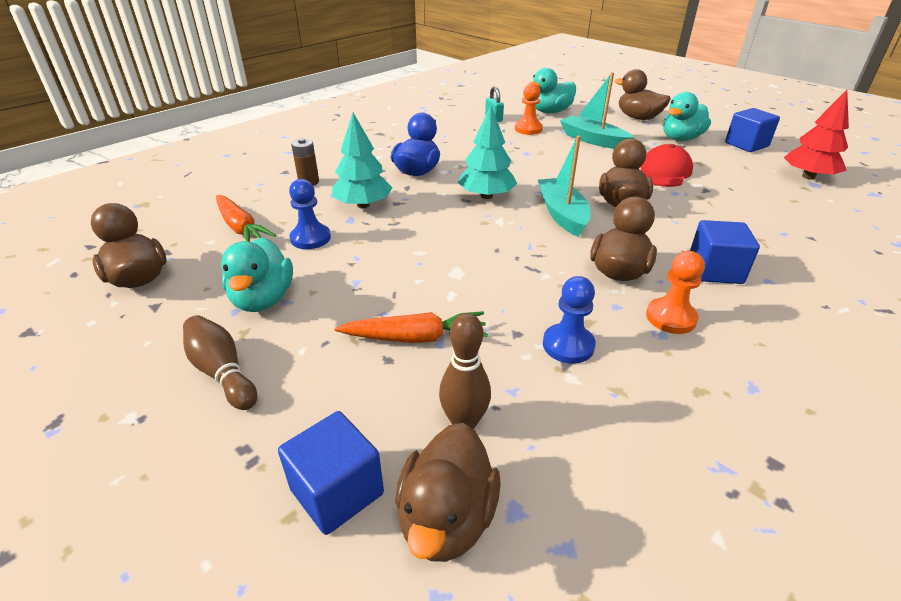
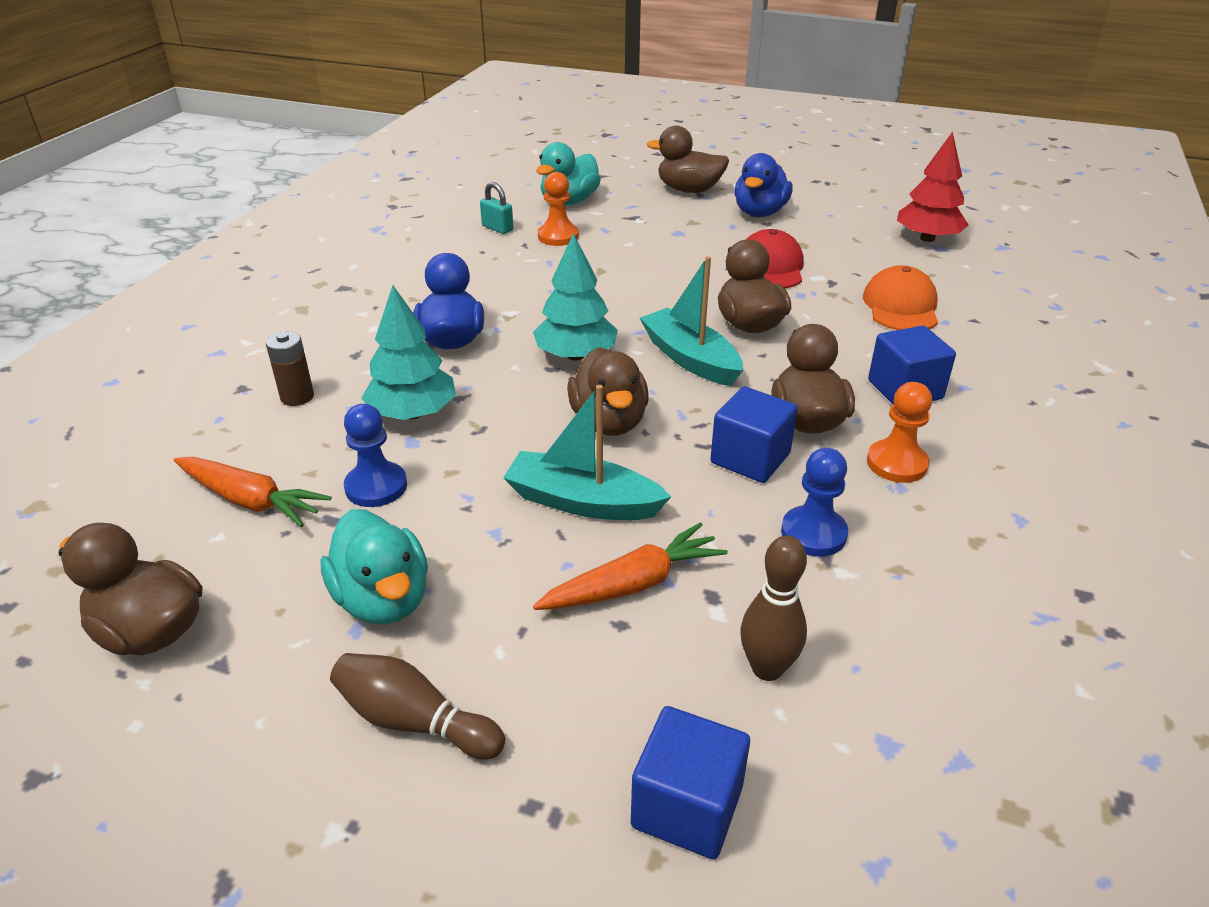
camera: 25 degrees left, 0 degrees up
brown duck [395,423,501,562] -> brown duck moved to [567,347,649,436]
turquoise boat [560,72,634,149] -> turquoise boat moved to [503,385,671,520]
turquoise duck [663,92,711,141] -> blue duck [734,153,793,217]
blue cube [725,108,780,152] -> blue cube moved to [711,386,798,483]
none -> orange cap [863,265,938,330]

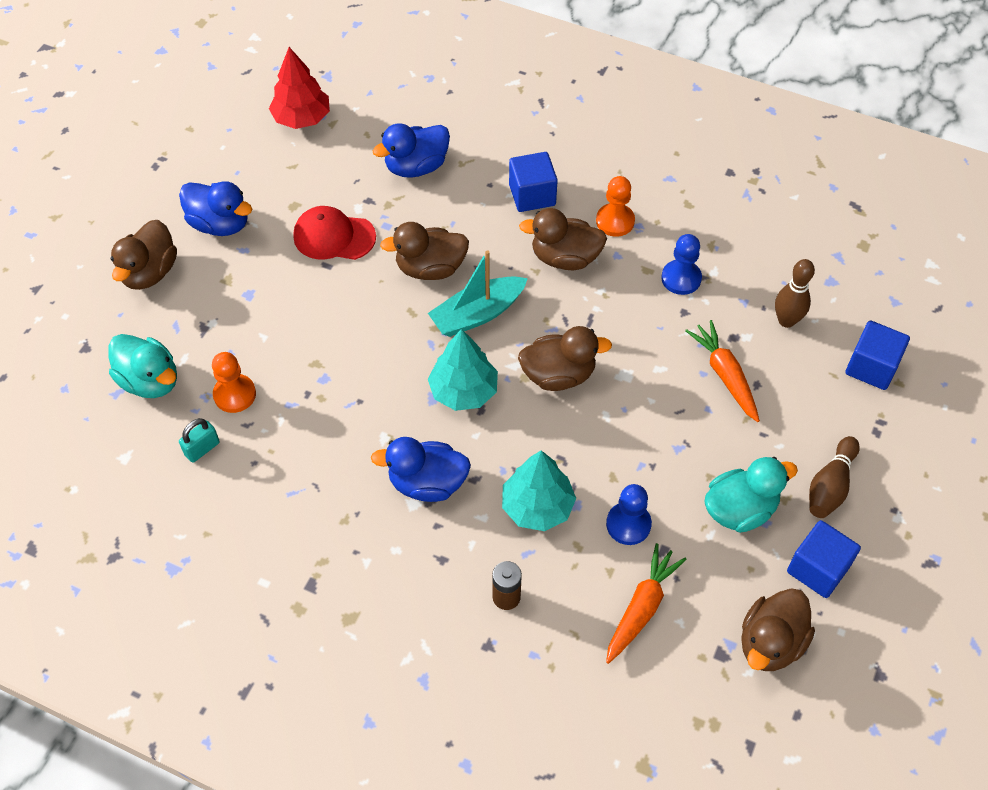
camera: 85 degrees left, 20 degrees up
turquoise boat [503,385,671,520] -> none
blue cube [711,386,798,483] -> blue cube moved to [787,520,861,598]
orange cap [863,265,938,330] -> blue duck [373,123,450,178]

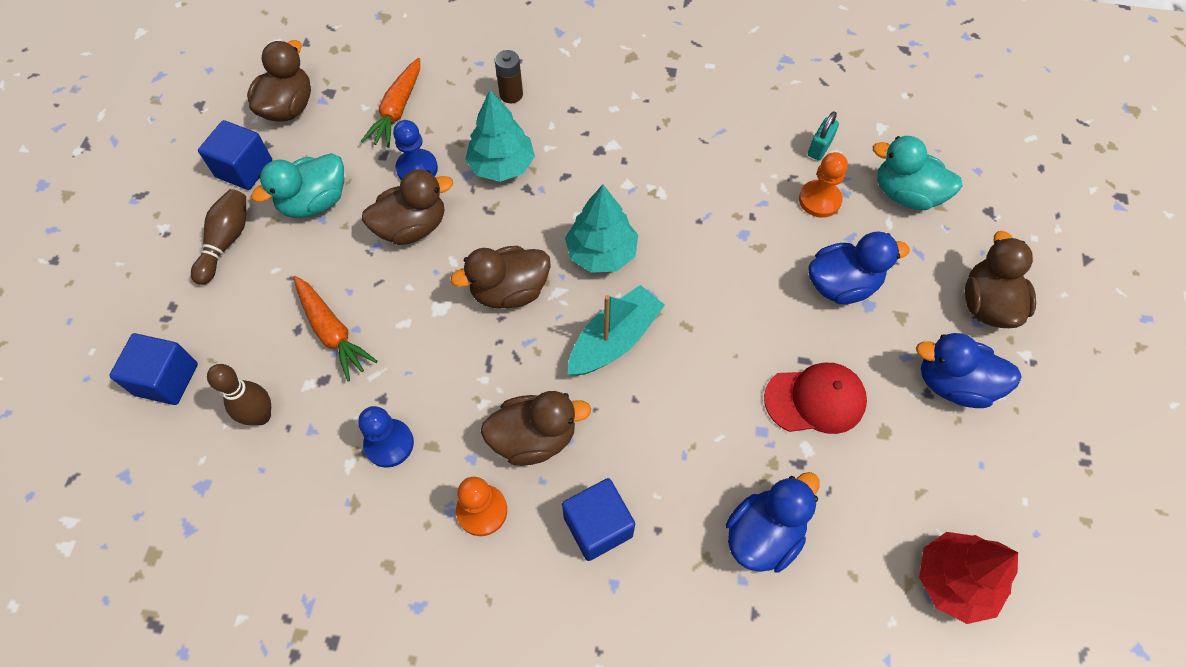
camera: 165 degrees right, 5 degrees up
blue duck [371,437,471,502] -> blue duck moved to [808,232,910,304]
brown duck [380,222,469,280] -> brown duck moved to [362,169,453,245]

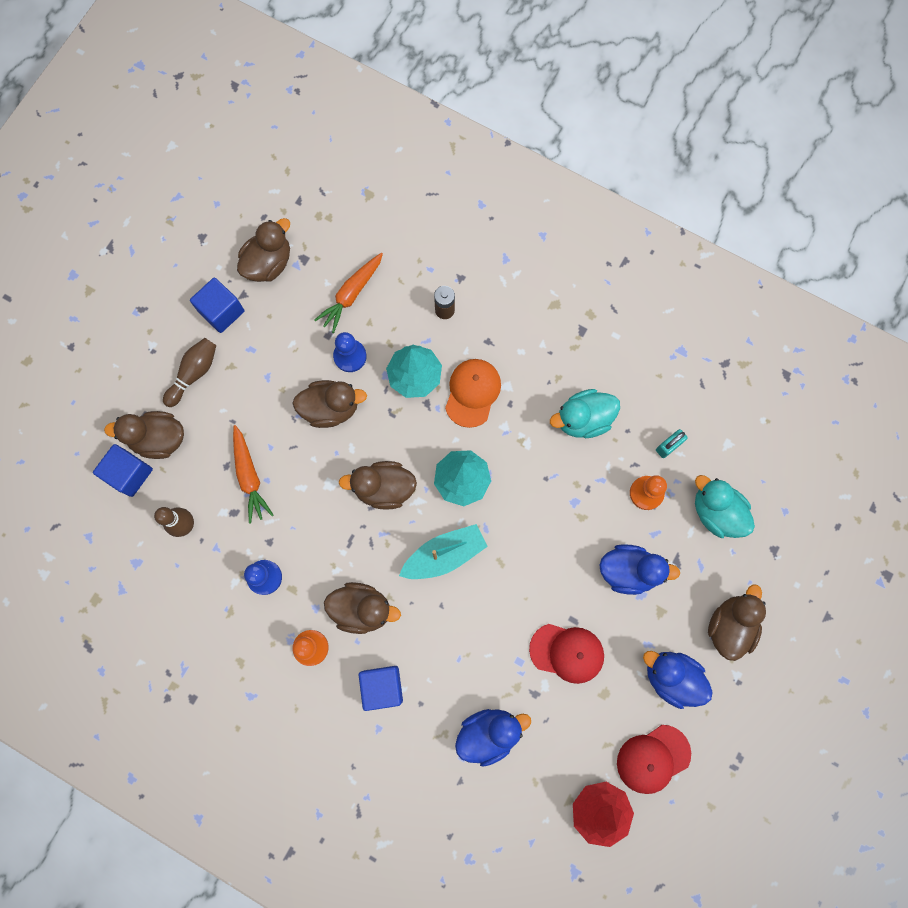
camera: 20 degrees right, 15 degrees up
turquoise duck [251,153,344,218] -> turquoise duck moved to [550,389,620,438]
none -> brown duck [104,411,184,459]
none -> orange cap [445,359,501,428]
none -> red cap [617,725,691,794]

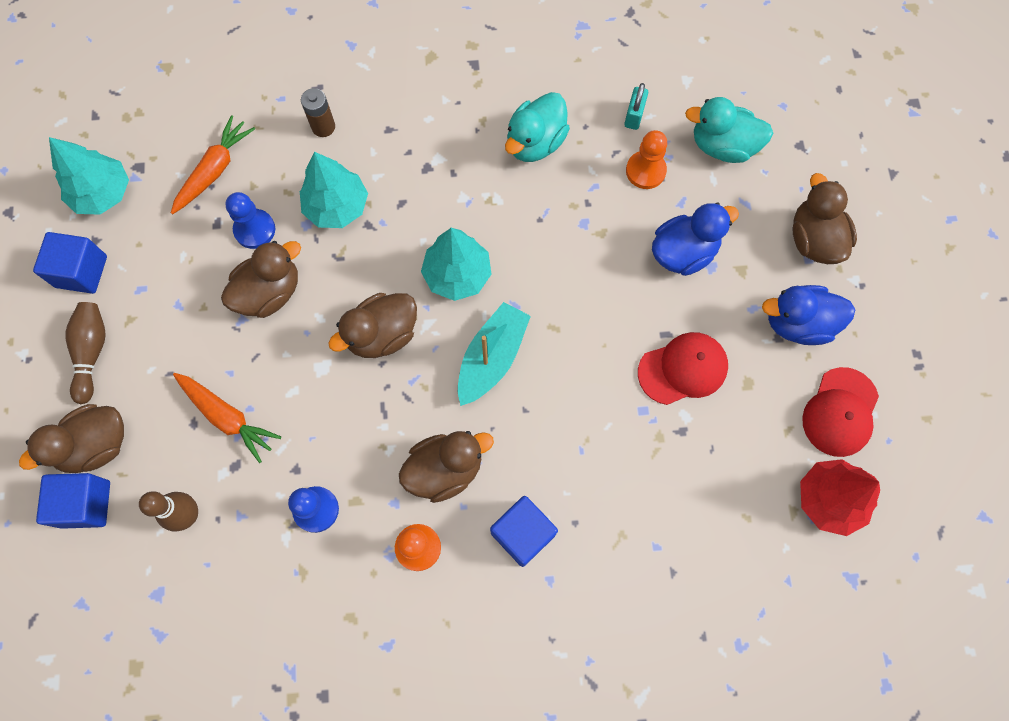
camera: 35 degrees left, 5 degrees down
brown duck [237,218,290,282] -> turquoise tree [49,137,129,215]
orange carrot [315,253,383,333] -> orange carrot turned 150 degrees counterclockwise [171,115,255,214]
orange cap [445,359,501,428] -> none
blue duck [455,709,531,767] -> none

